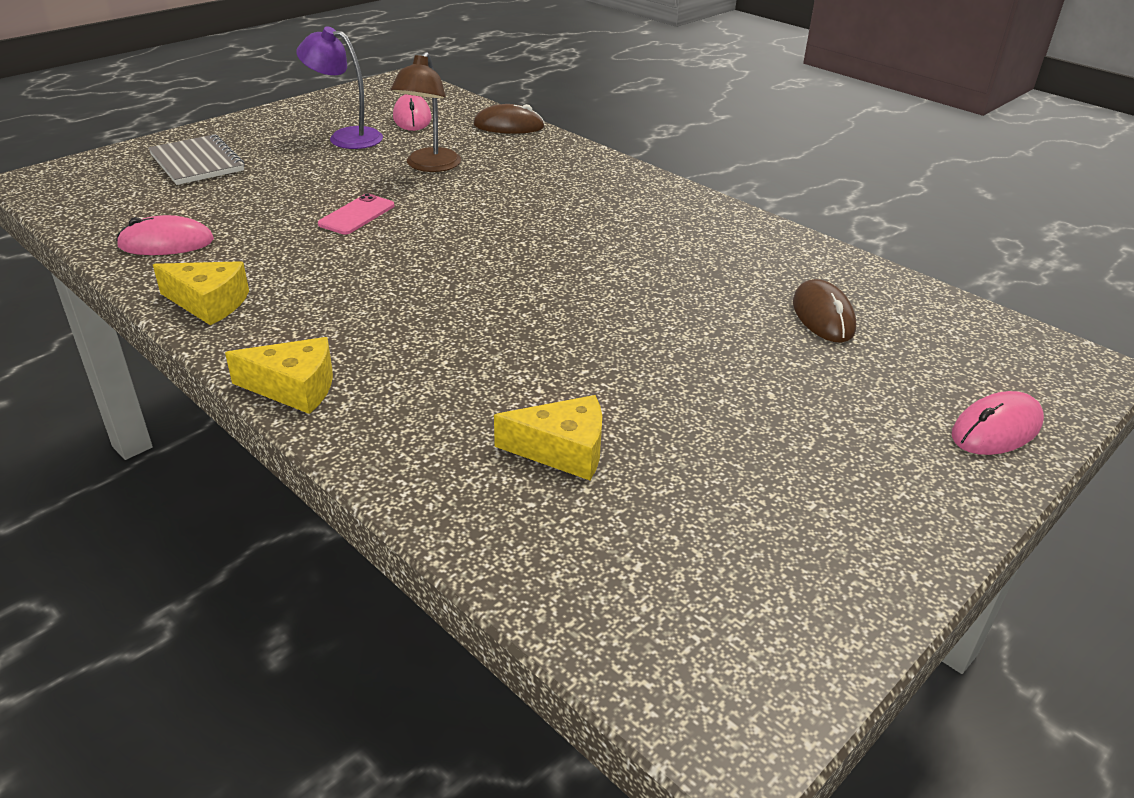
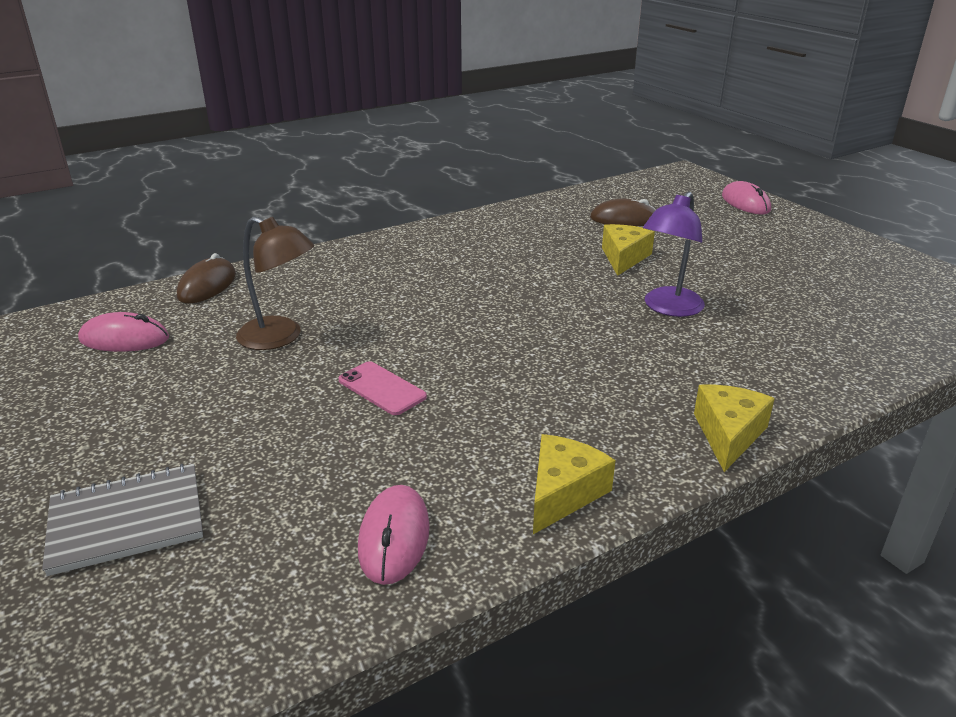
camera: 75 degrees left, 5 degrees down
purple lamp [296,26,383,149] -> purple lamp moved to [643,191,705,317]
yellow cheese [494,395,602,480] -> yellow cheese moved to [602,224,655,276]

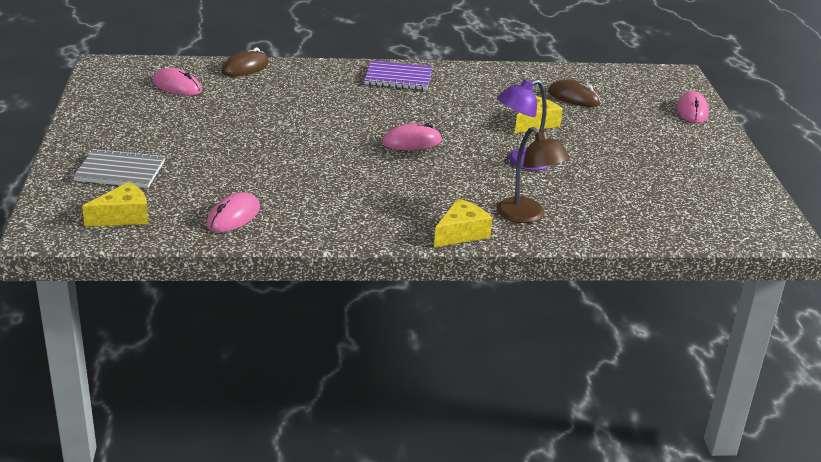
camera: 25 degrees right, 0 degrees up
brown lamp [236,217,314,350] -> brown lamp moved to [497,127,570,223]
pink phone [338,361,427,415] -> none
yellow cheese [533,434,616,534] -> yellow cheese moved to [82,182,148,227]
none -> purple notebook [364,61,432,90]
none -> pink mouse [382,123,442,150]

